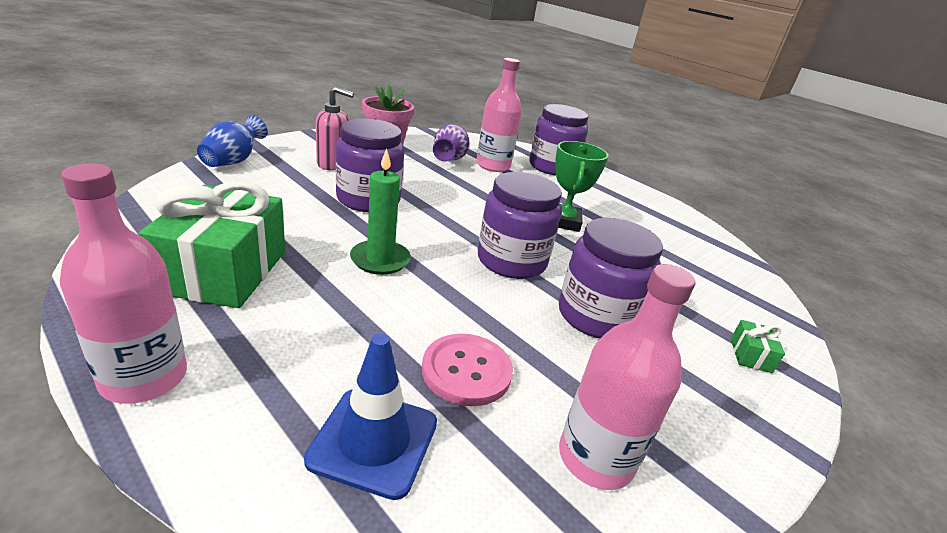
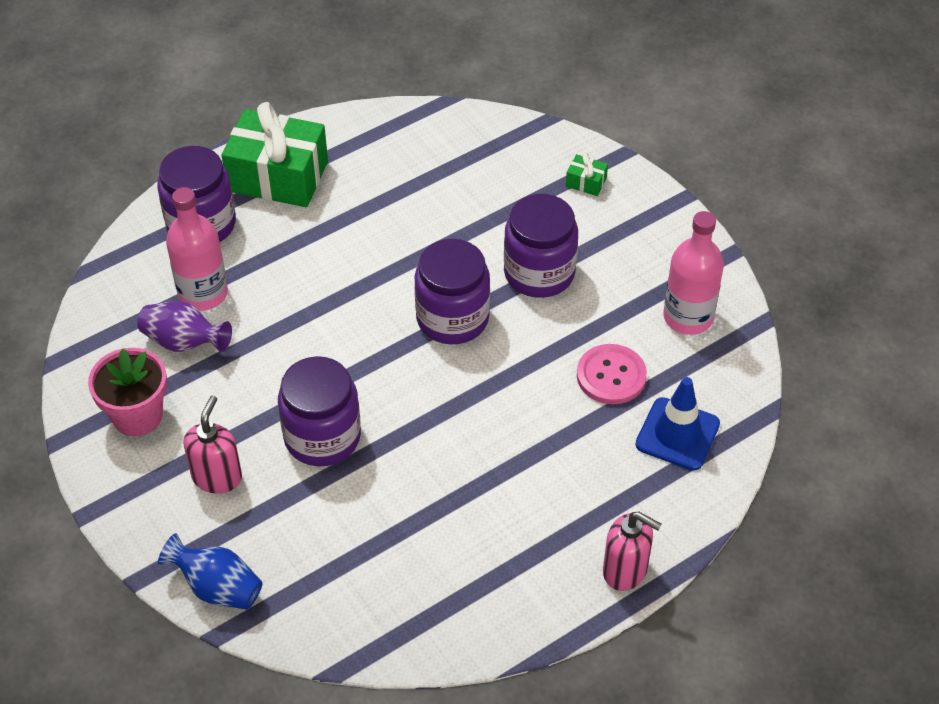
camera: 75 degrees left, 20 degrees up
pink bottle [60,164,187,404] -> pink soap dispenser [603,511,662,591]
green gift [139,181,285,308] -> green gift moved to [221,102,328,207]
green candle [350,149,411,275] -> none
green trophy [555,141,608,232] -> none

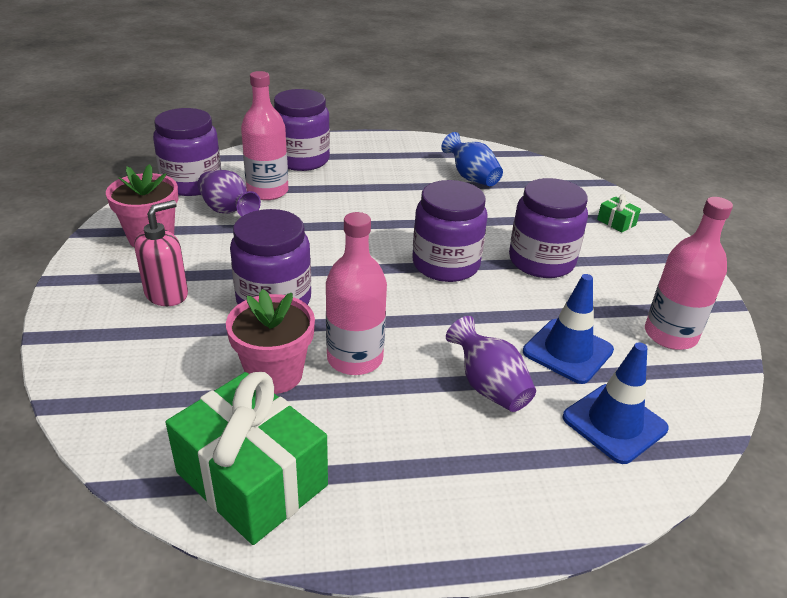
camera: 25 degrees right, 15 degrees down
blue vase [158,533,262,610] -> blue vase moved to [441,132,503,186]
green gift [221,102,328,207] -> green gift moved to [166,372,328,545]
pink button [577,344,647,404] -> blue traffic cone [523,274,614,384]
pink soap dispenser [603,511,662,591] -> none
none -> purple jar [153,108,221,196]
none -> pink flower pot [226,289,315,394]
none -> pink bottle [326,212,387,375]
none -> purple vase [446,316,536,412]

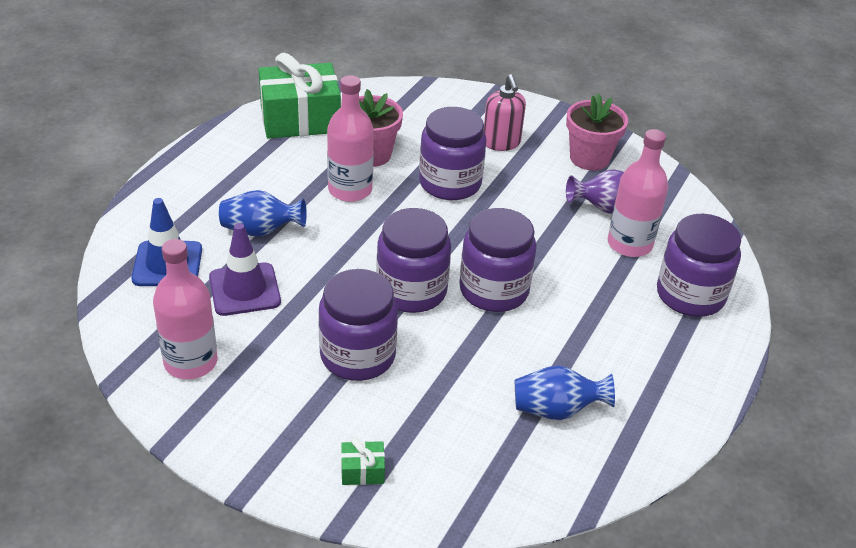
camera: 125 degrees right, 5 degrees up
purple jar [153,108,221,196] -> purple jar moved to [459,208,537,312]
purple vase [446,316,536,412] -> blue vase [219,190,307,237]
blue traffic cone [523,274,614,384] -> purple traffic cone [209,223,281,316]

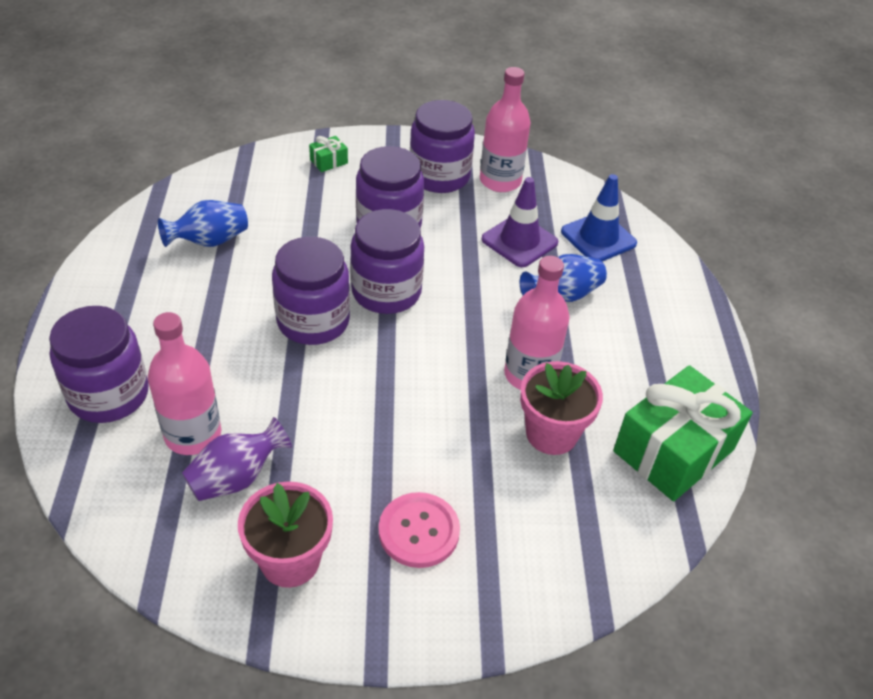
camera: 150 degrees right, 5 degrees up
purple jar [419,107,487,200] -> purple jar moved to [410,100,475,193]
pink soap dispenser [484,74,526,151] -> pink button [379,492,460,568]

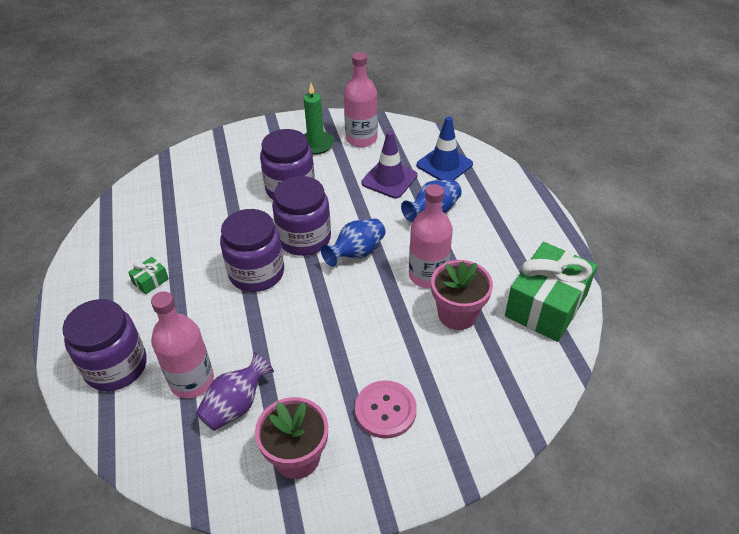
camera: 10 degrees left, 0 degrees up
blue vase [158,200,248,247] -> blue vase moved to [321,219,385,267]
green gift [309,136,348,172] -> green gift moved to [128,257,169,295]
purple jar [410,100,475,193] -> green candle [304,83,334,155]

